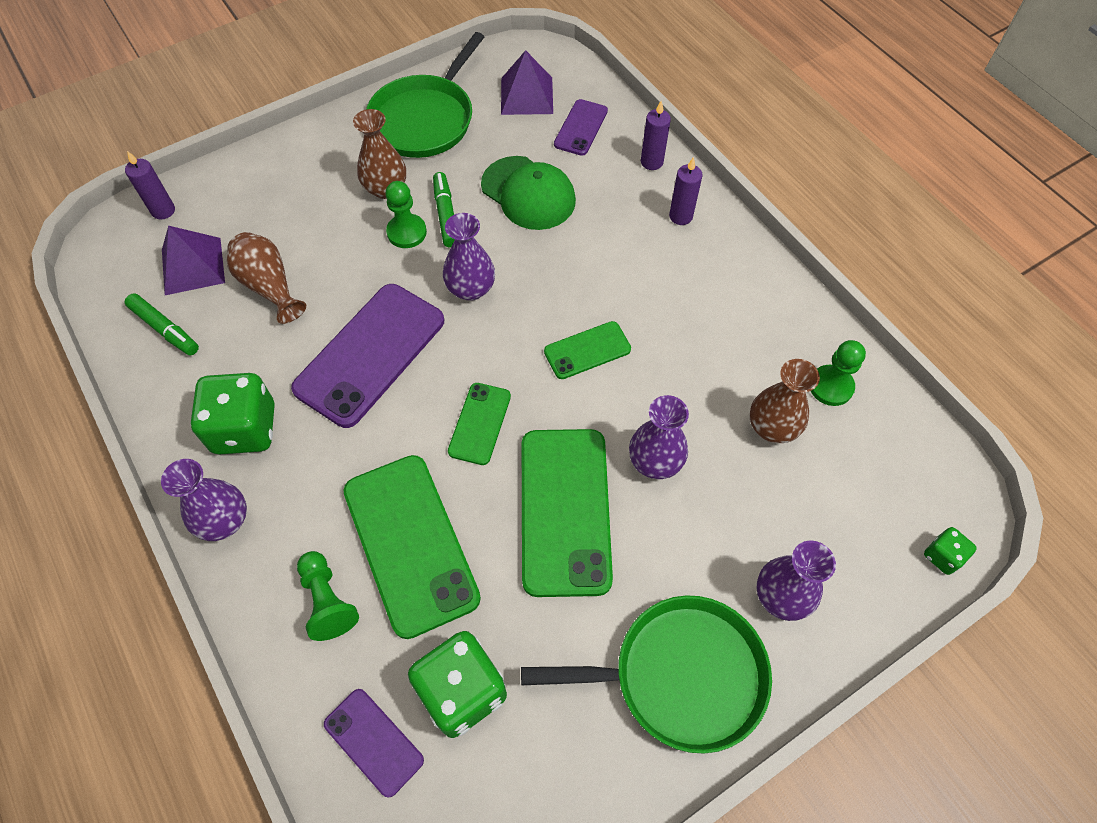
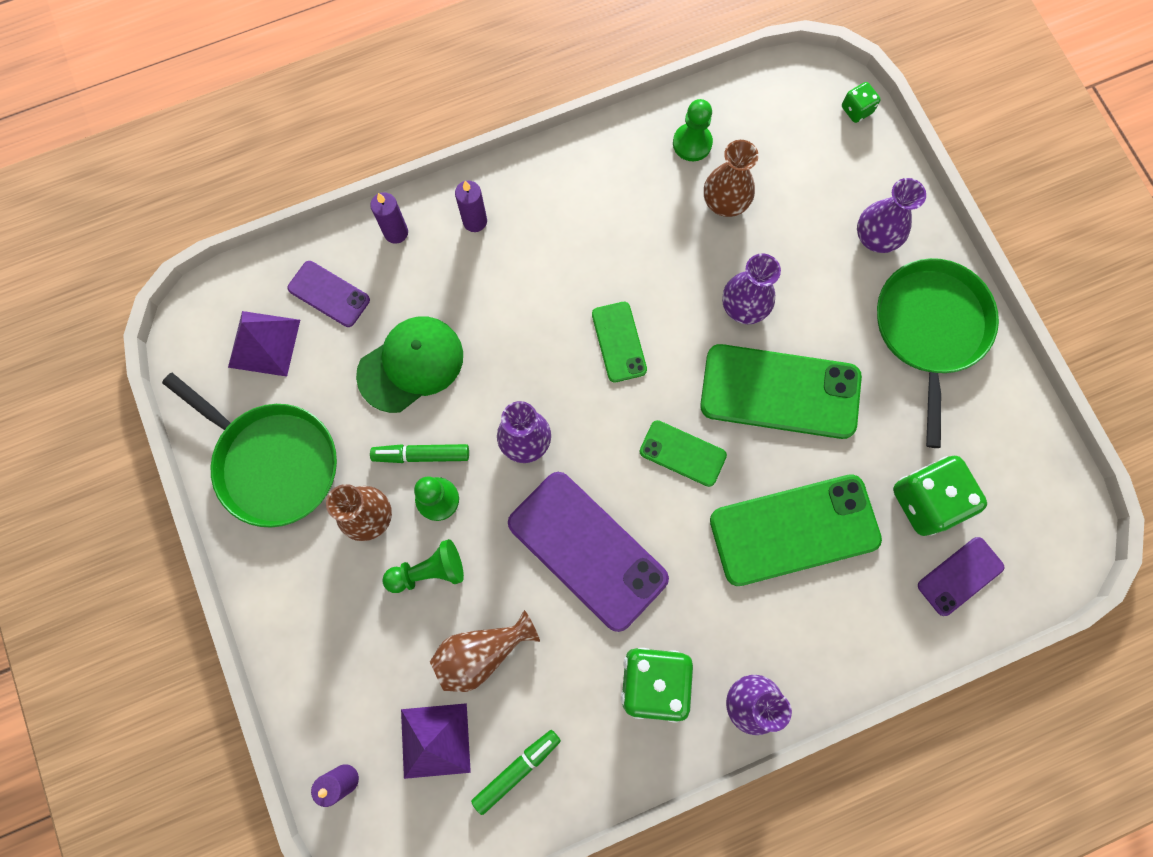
camera: 80 degrees left, 15 degrees up
green pawn [297,551,359,641] -> green pawn moved to [383,539,464,593]

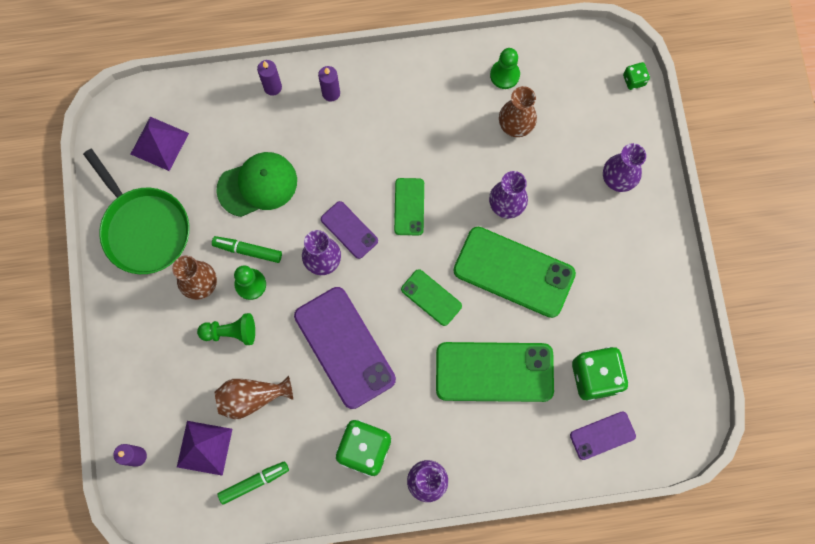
camera: 15 degrees right, 0 degrees up
purple phone [288,261,370,327] -> purple phone moved to [321,201,378,259]
green pan [877,258,999,448] -> none

